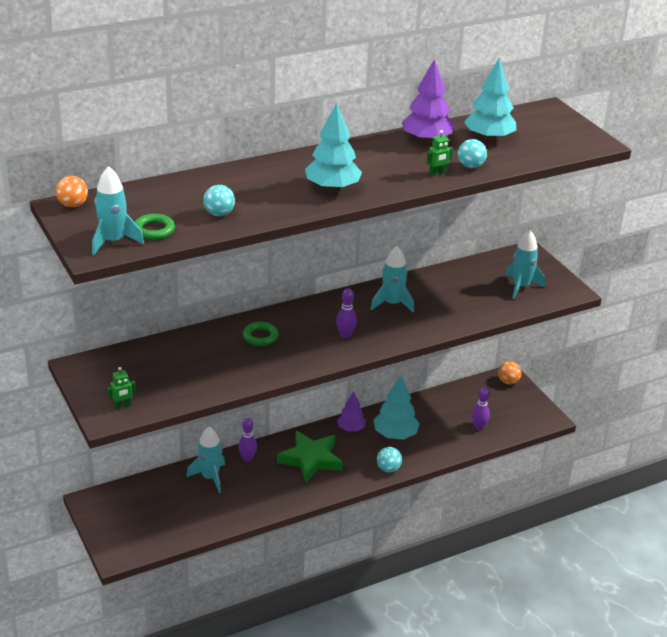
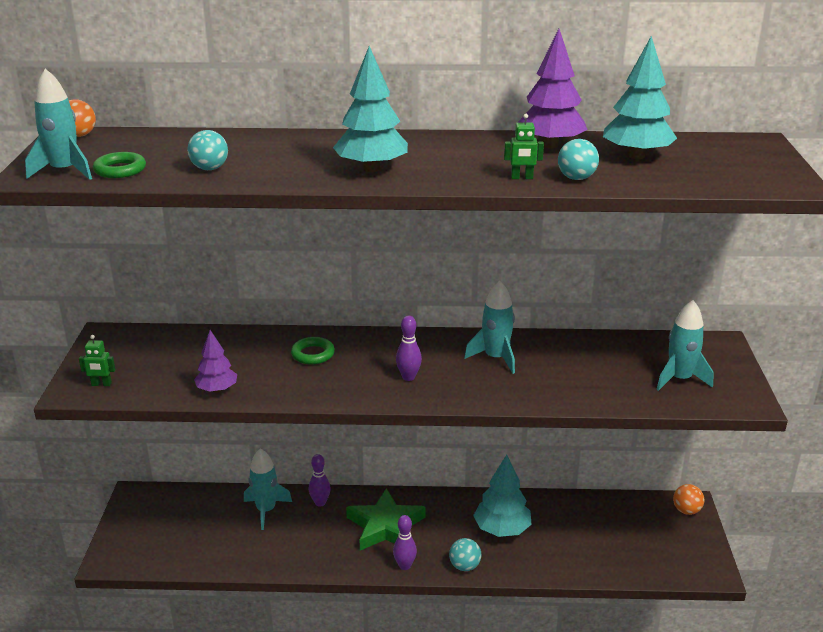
camera: 30 degrees right, 5 degrees down
purple tree [337,391,366,431] -> purple tree moved to [194,330,237,393]
purple bowling pin [472,388,490,430] -> purple bowling pin moved to [393,515,417,570]

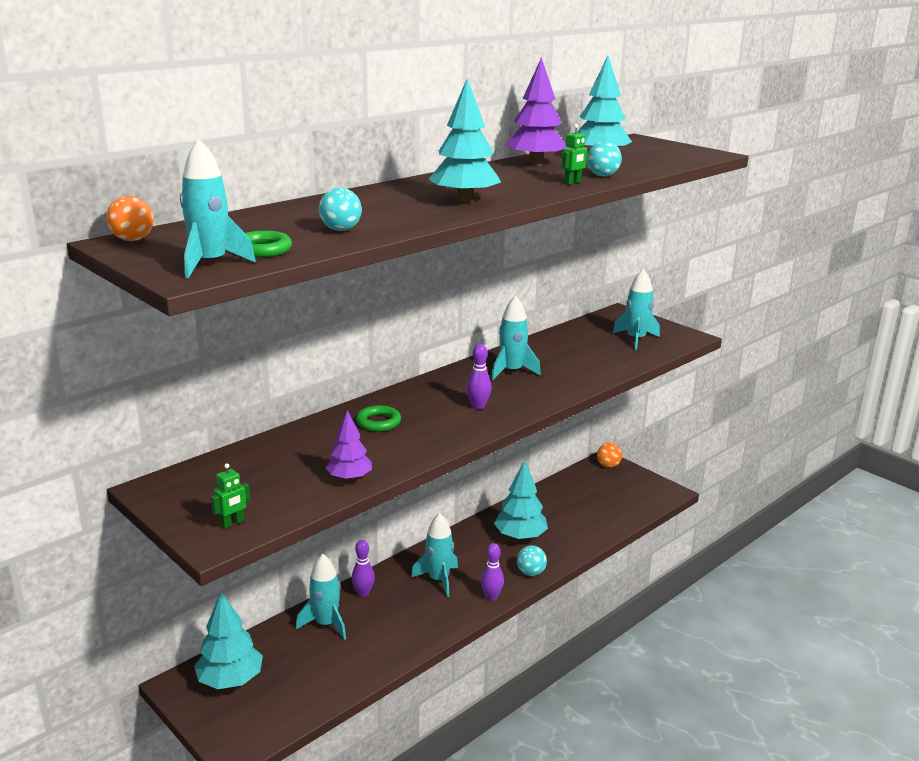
camera: 45 degrees left, 5 degrees down
green star [346,488,426,550] -> turquoise rocket [411,513,458,598]
none -> turquoise tree [194,592,263,689]

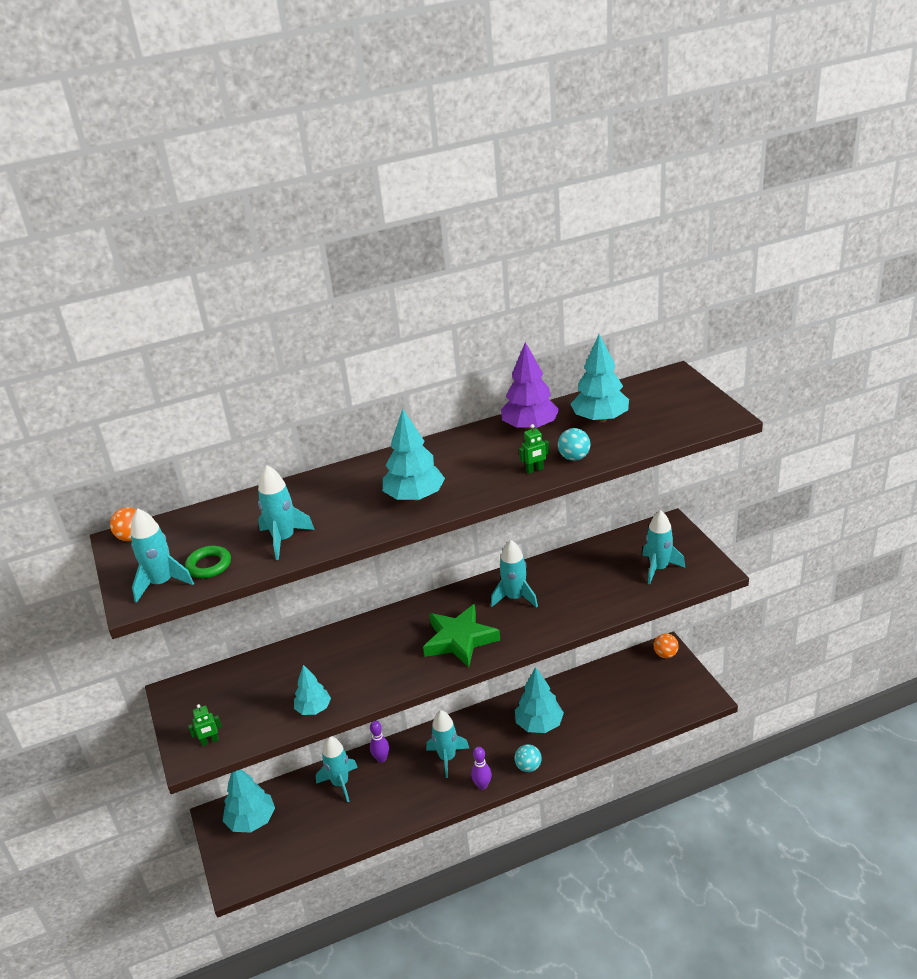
camera: 25 degrees right, 10 degrees up
turquoise ball [319,188,362,231] -> turquoise rocket [258,465,315,560]
purple tree [325,410,372,481] -> turquoise tree [294,665,331,715]
green ring [356,405,401,432] -> none
purple bowling pin [467,344,491,409] -> green star [423,604,500,668]

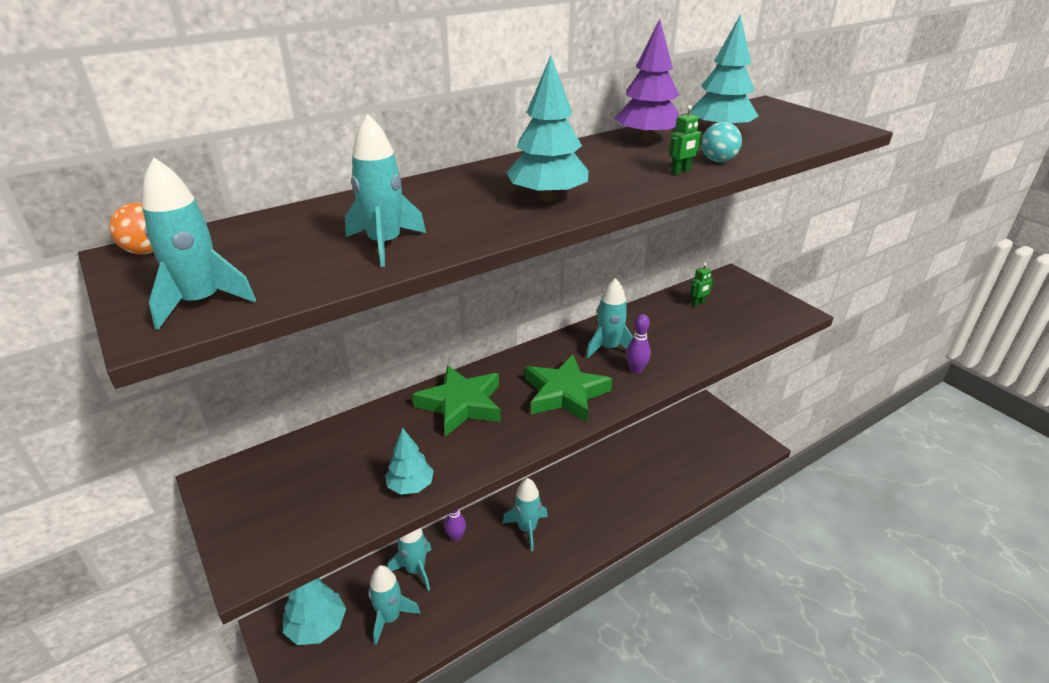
camera: 15 degrees left, 0 degrees up
green ring [185,546,231,579] -> none
green robot [188,704,222,746] -> green robot moved to [690,263,714,307]
purple bowling pin [471,747,492,790] -> purple bowling pin moved to [626,314,651,374]
turquoise ball [514,744,542,772] -> none
turquoise tree [515,667,564,733] -> none
turquoise rocket [642,510,685,584] -> turquoise rocket moved to [369,565,420,645]
orange ball [654,633,679,658] -> none
none -> green star [412,365,501,437]

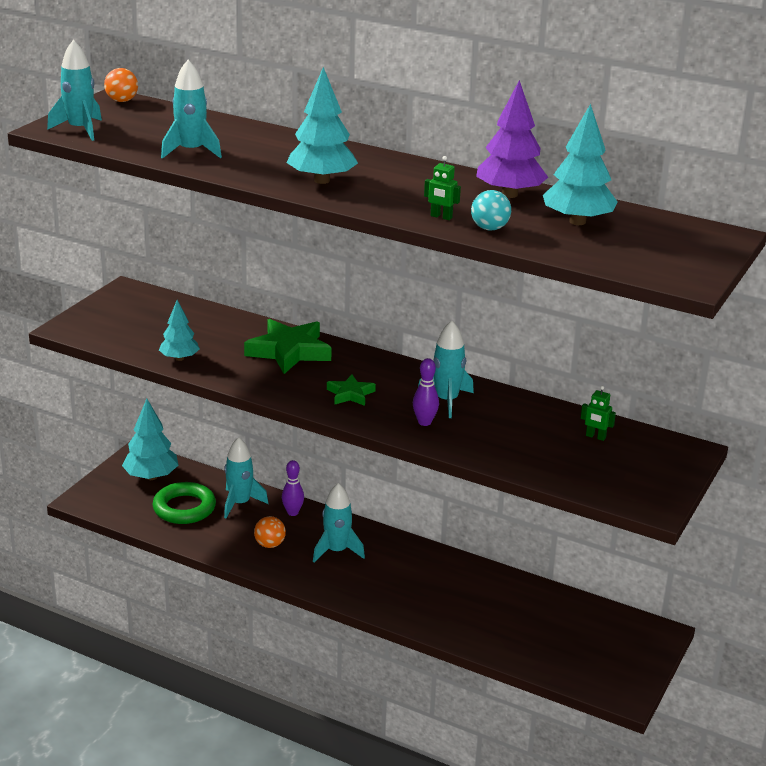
camera: 60 degrees right, 5 degrees down
turquoise rocket [369,565,420,645] -> green ring [153,482,216,524]
green star [525,355,612,422] -> green star [327,374,376,406], size x0.54
none -> orange ball [254,516,286,548]

